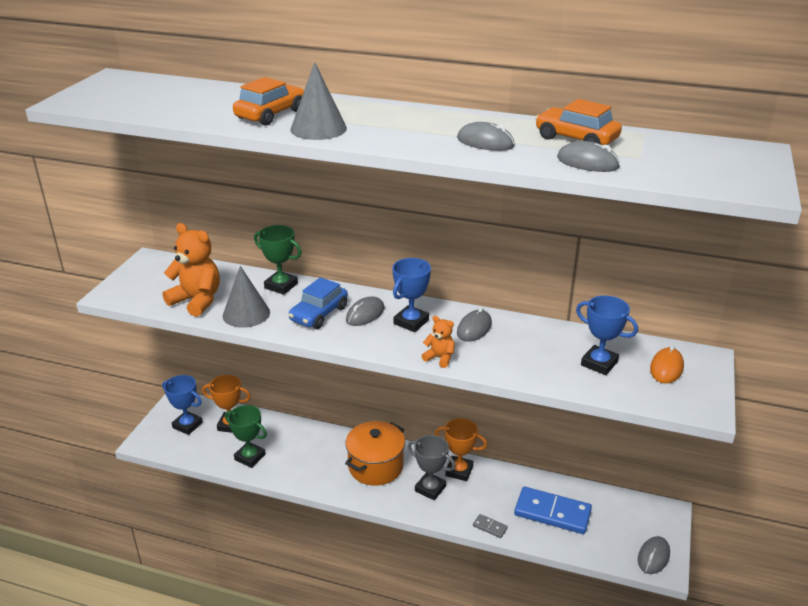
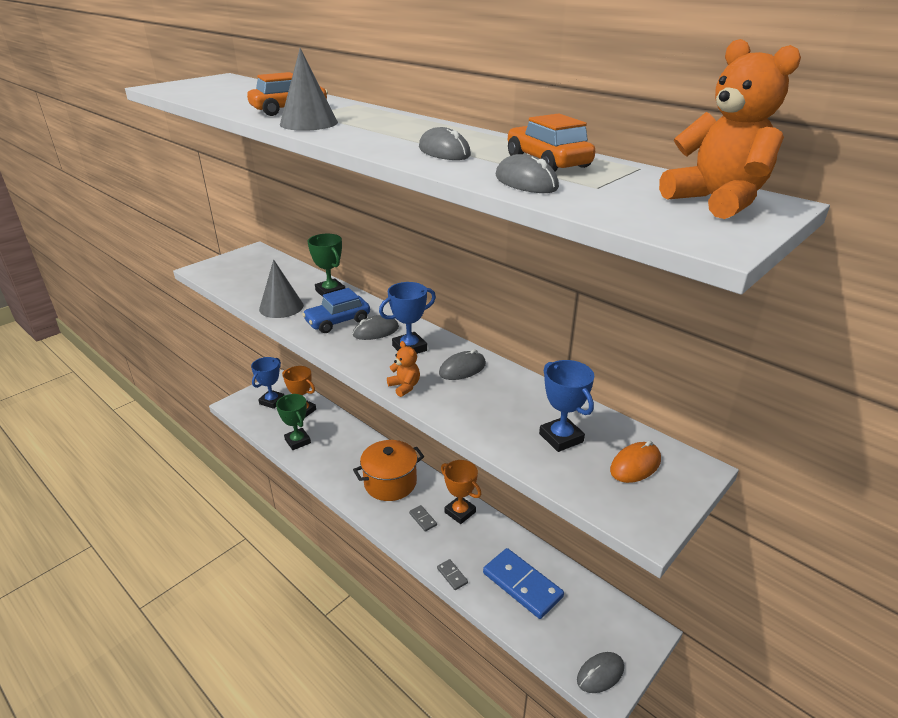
camera: 25 degrees right, 0 degrees up
blue trophy [162,375,203,435] -> blue trophy turned 60 degrees clockwise [251,357,284,409]
orange teddy bear [163,223,220,317] -> orange teddy bear moved to [659,39,801,219]
grey trophy [408,435,456,500] -> grey domino [409,505,437,532]

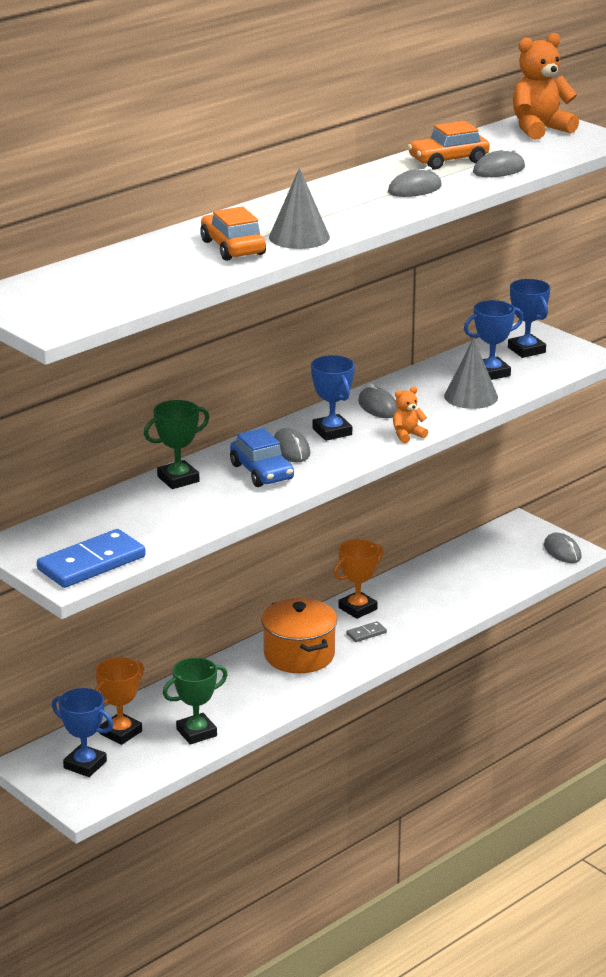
camera: 85 degrees left, 5 degrees down
grey cone [259,260,304,318] -> grey cone moved to [444,338,498,409]
grey domino [437,559,468,590] -> none
blue domino [483,548,564,619] -> blue domino moved to [37,529,146,588]
orange mouse [610,441,661,483] -> blue trophy [508,279,550,358]

